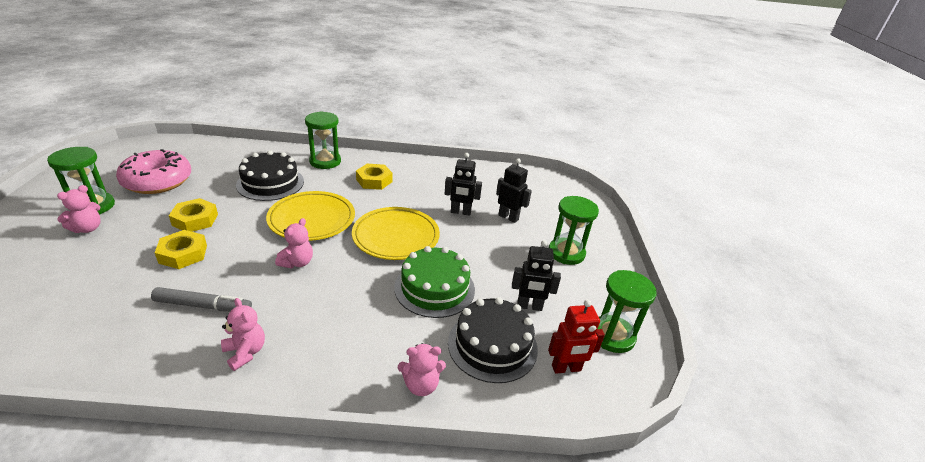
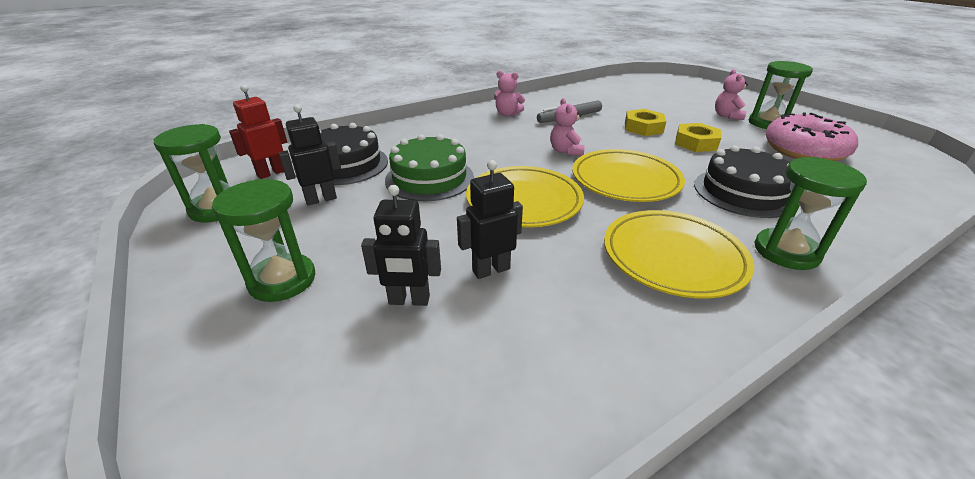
camera: 150 degrees right, 0 degrees up
yellow nut [356,164,392,190] -> yellow plate [604,210,754,299]
pink teddy bear [398,343,446,396] -> none

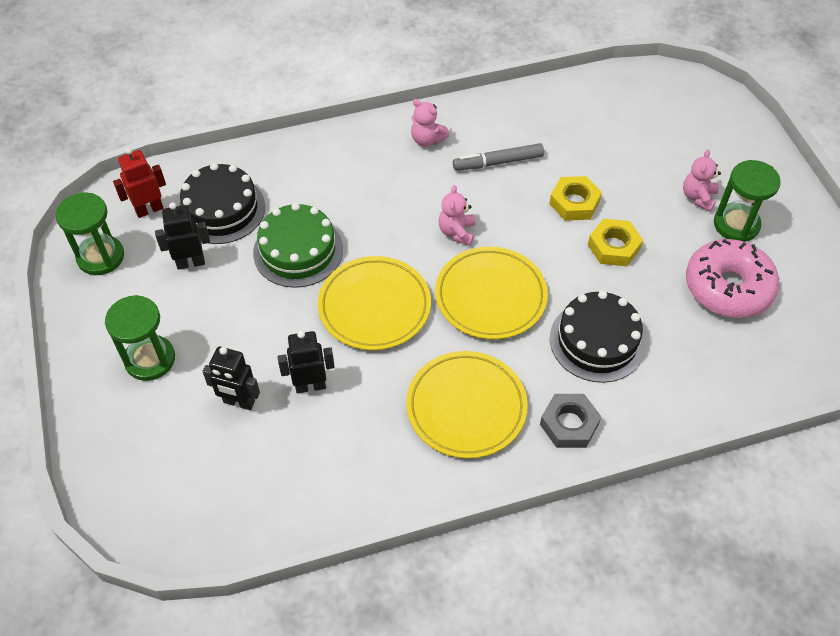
camera: 15 degrees right, 20 degrees up
green hourglass [755,157,867,270] -> grey nut [540,394,601,448]

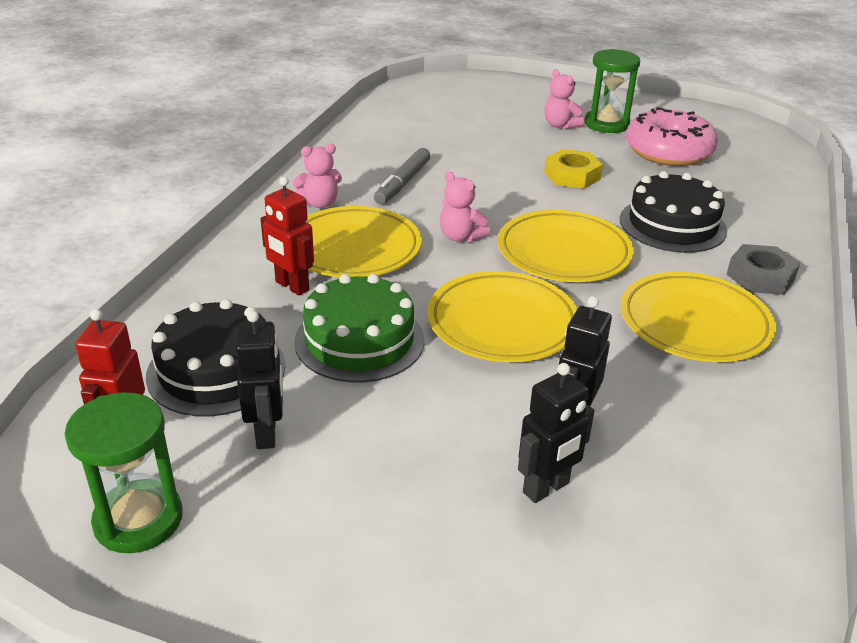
camera: 55 degrees left, 20 degrees down
green hourglass [105,295,175,381] -> none
black robot [155,202,210,270] -> black robot turned 150 degrees clockwise [235,310,283,449]
yellow nut [549,176,602,221] -> none
none -> red robot [261,177,314,295]
none -> yellow plate [306,206,422,277]

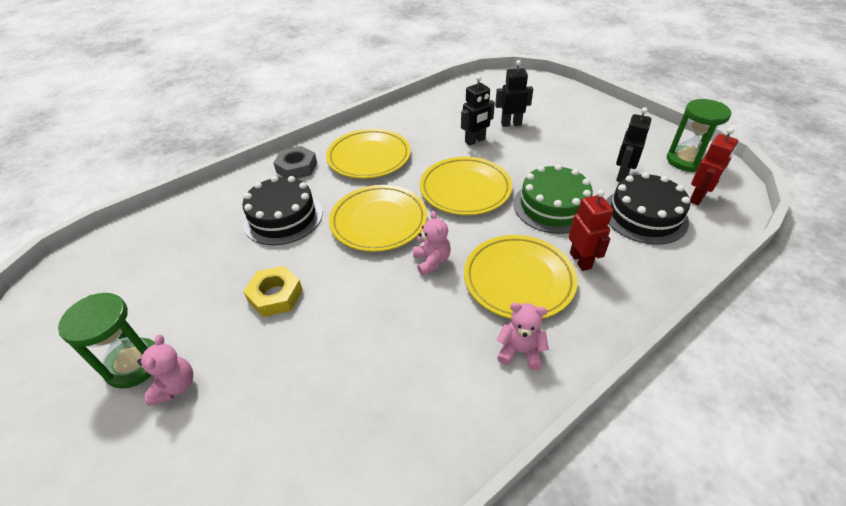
camera: 145 degrees left, 10 degrees up
grey marker [374,148,431,204] -> none
pink donut [626,107,718,166] -> none

